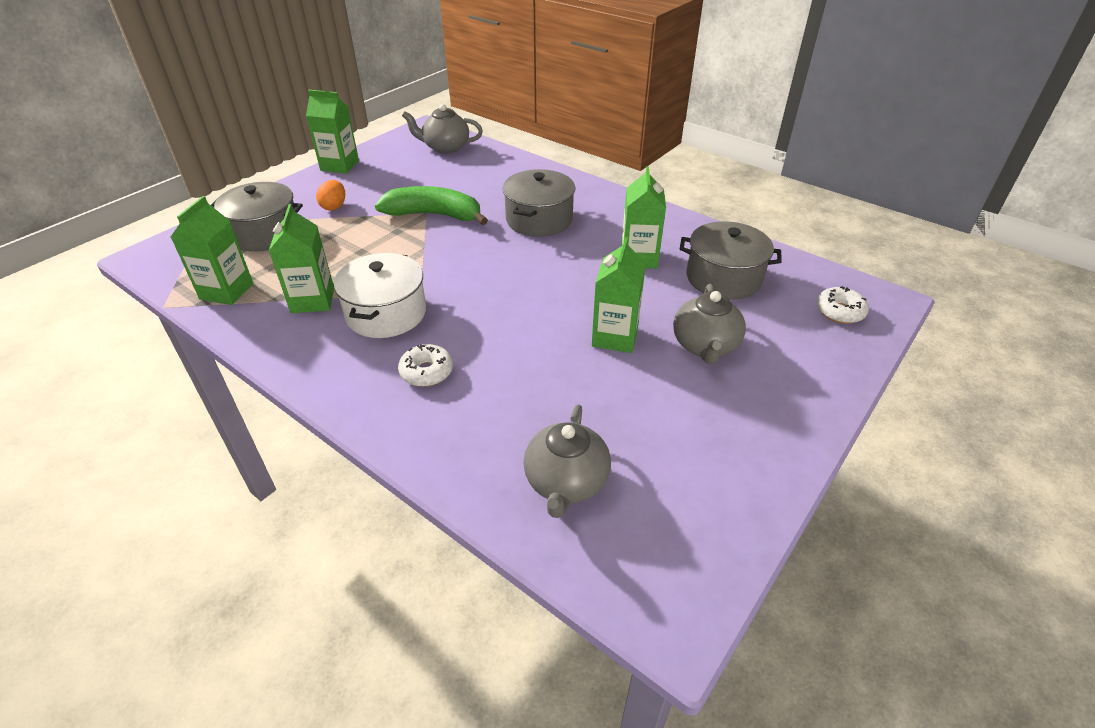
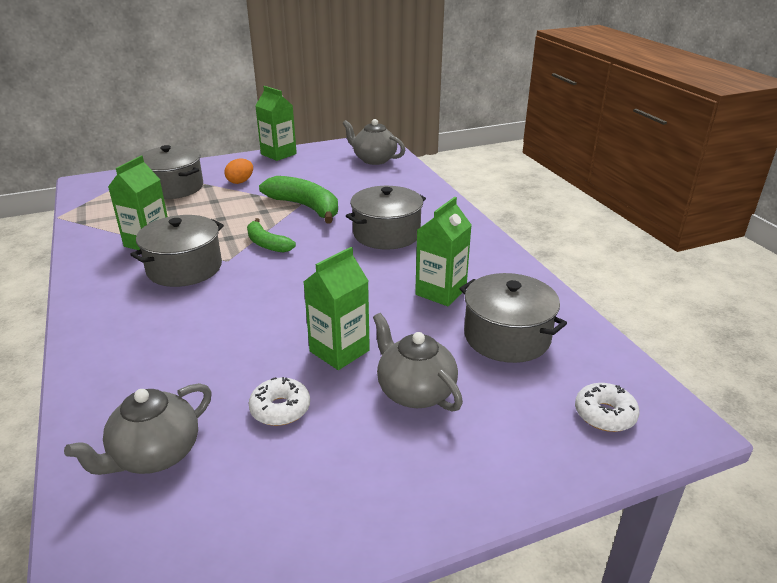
camera: 30 degrees right, 10 degrees down
green carton [171,196,253,305] -> none
white pot [334,253,426,338] -> grey pot [130,215,224,287]
white donut [398,344,453,387] -> white donut moved to [249,377,310,426]
grey teapot [673,284,746,364] -> grey teapot turned 105 degrees clockwise [373,313,463,412]
none -> green banana [247,218,296,253]

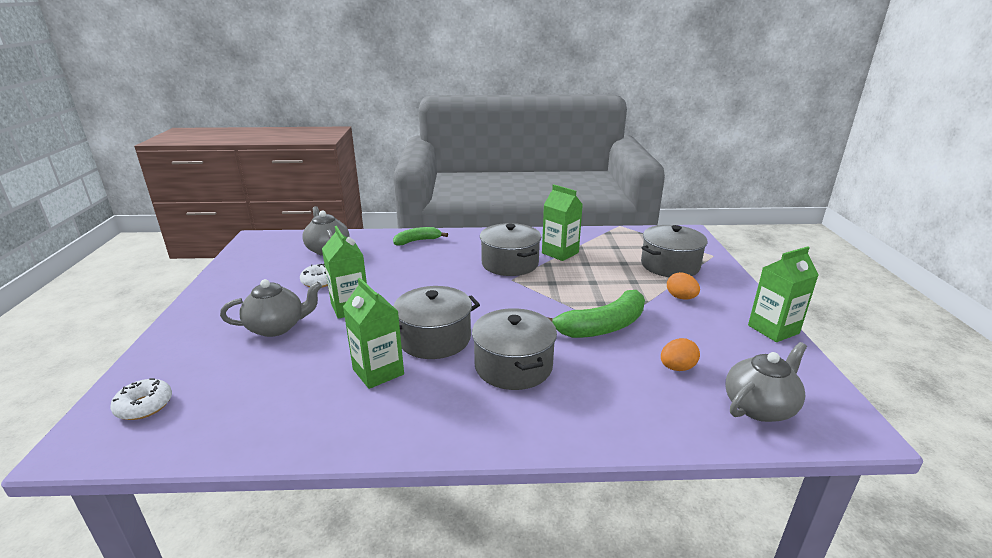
camera: 110 degrees right, 5 degrees down
green banana [247,218,296,253] -> green banana moved to [393,227,448,246]
grey pot [460,273,567,363] -> grey pot moved to [393,286,480,359]
none -> orange egg [661,338,700,371]

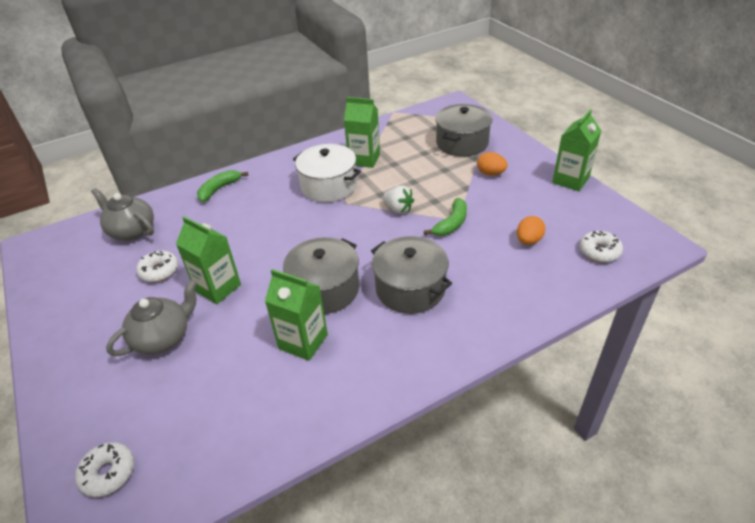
camera: 25 degrees left, 15 degrees up
grey pot [480,223,541,276] -> white pot [293,144,361,202]
green banana [547,290,645,338] -> green banana [424,198,467,236], size x0.61
grey teapot [725,342,807,422] -> white donut [580,231,623,262]
none -> white strawberry [383,186,414,214]

